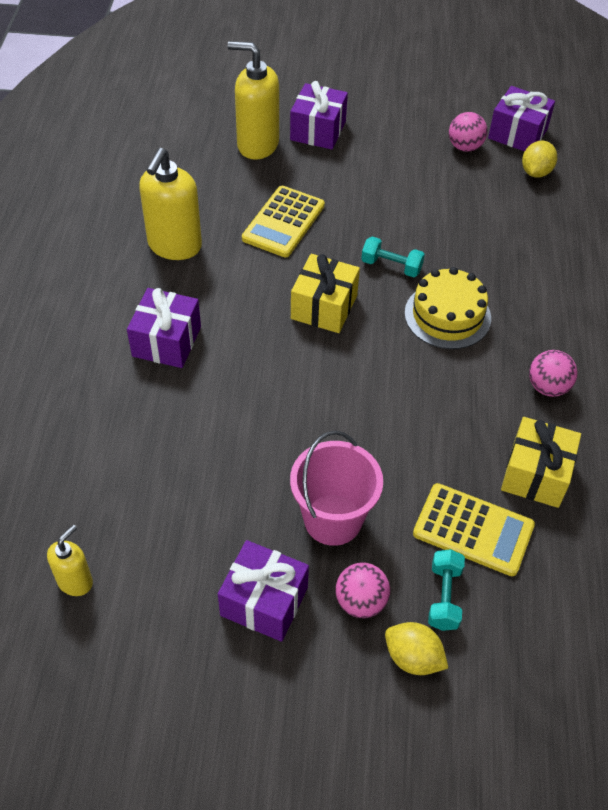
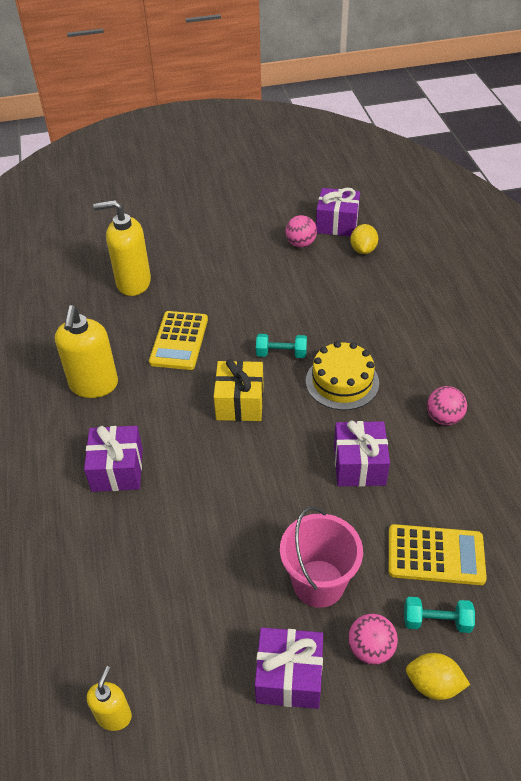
camera: 15 degrees left, 5 degrees down
purple gift [290,81,348,149] -> purple gift moved to [334,420,390,487]
turquoise dumbbell [428,549,465,631] -> turquoise dumbbell turned 75 degrees counterclockwise [404,597,475,633]
yellow gift [501,417,581,508] -> none

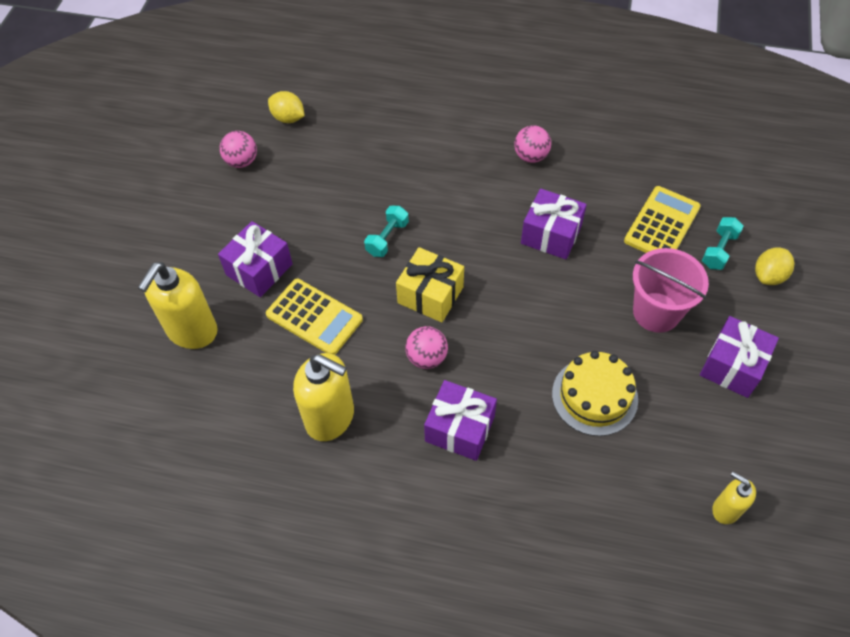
camera: 65 degrees left, 10 degrees up
yellow cake [306,341,379,410] -> yellow cake moved to [552,351,638,436]
purple gift [316,188,360,237] -> purple gift moved to [218,221,293,297]
pink ball [348,613,398,665] -> pink ball moved to [405,326,448,369]

